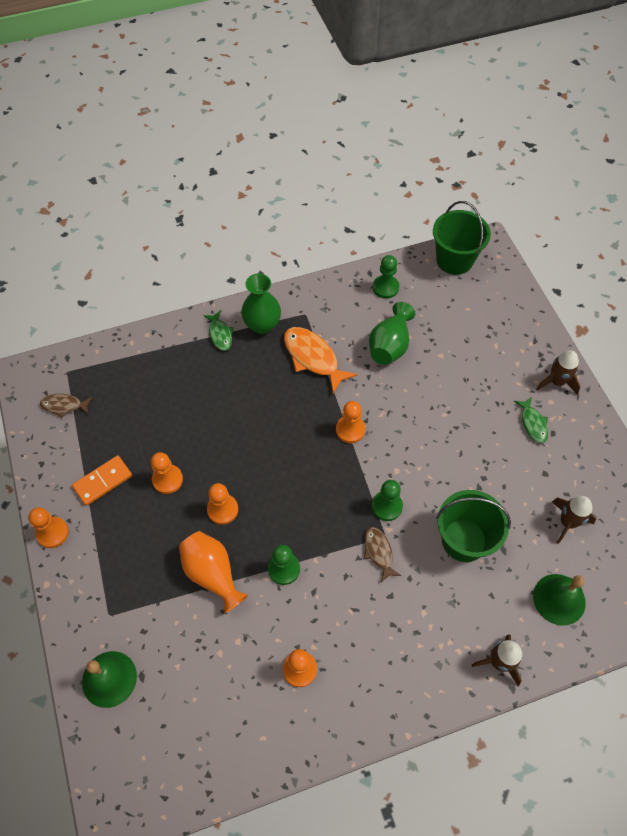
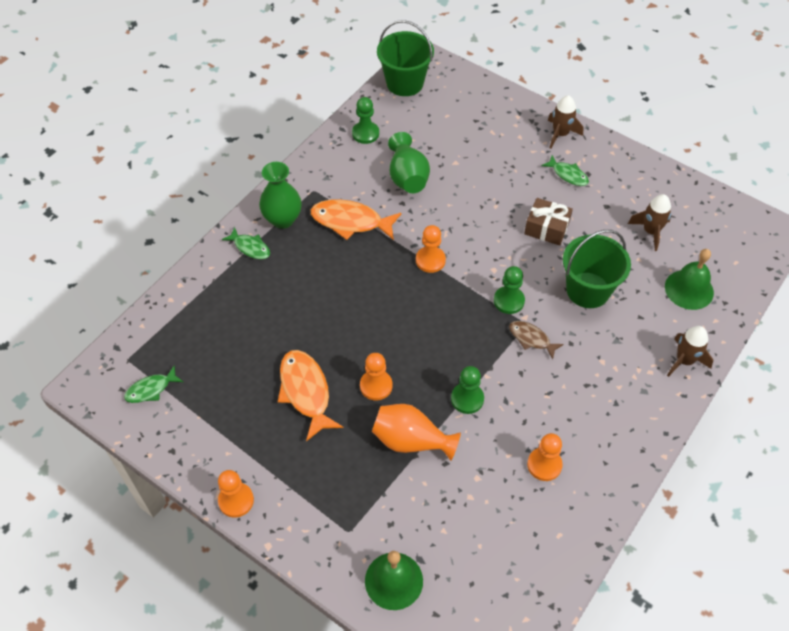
camera: 35 degrees left, 5 degrees down
brown fish [40,394,93,418] -> green fish [124,365,183,403]
orange domino [72,455,132,506] -> none
orange pawn [151,452,183,494] -> orange fish [278,350,343,441]
none -> brown gift [524,198,573,245]

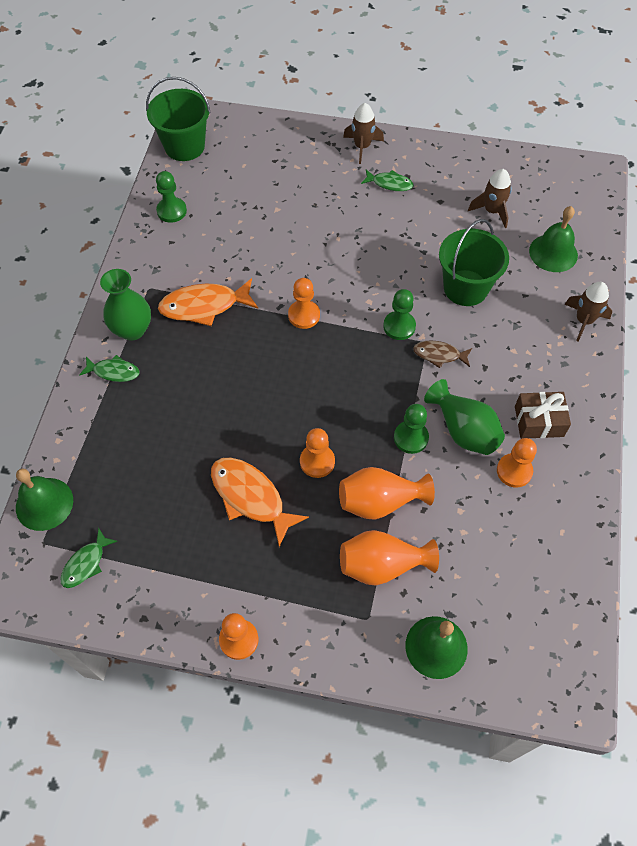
camera: 25 degrees left, 5 degrees up
green vase [388,132,430,193] -> green vase moved to [424,379,505,455]
brown gift [524,198,573,245] -> brown gift moved to [515,392,571,439]
none -> green bell [16,469,73,531]
none -> orange vase [340,530,439,585]

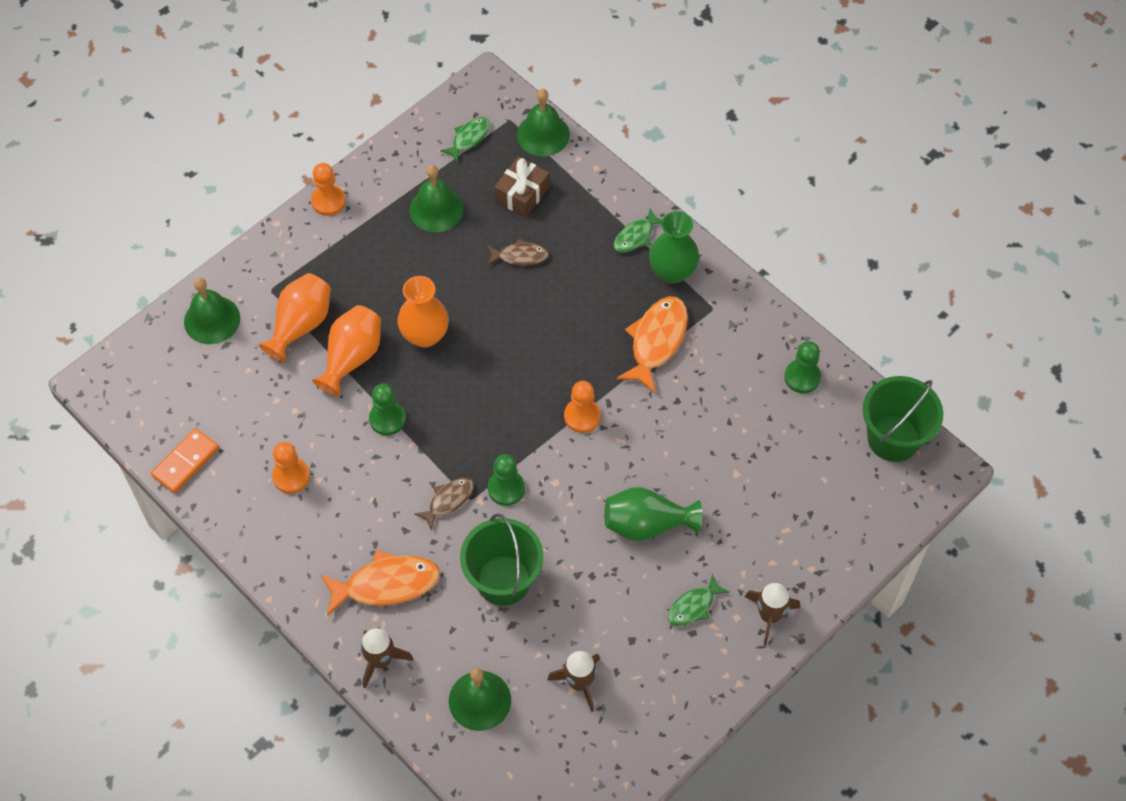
camera: 125 degrees right, 0 degrees up
green fish [61,528,117,588] -> green fish turned 60 degrees clockwise [440,117,490,162]
orange fish [211,457,309,547] -> orange fish moved to [320,550,440,616]
orange pawn [300,428,335,478] -> orange vase [397,276,449,348]
green vase [424,379,505,455] -> green vase moved to [604,487,702,541]
brown gift [515,392,571,439] -> brown gift moved to [494,157,549,218]
none -> orange domino [151,428,219,493]
none -> green bell [409,165,464,232]
none -> brown fish [487,239,549,266]

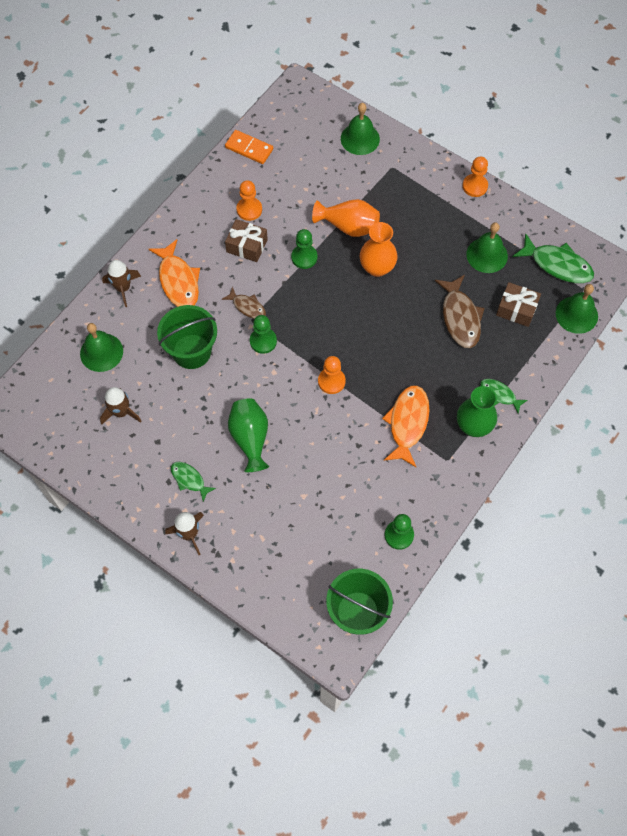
camera: 80 degrees right, 5 degrees up
orange vase [259,273,331,362] -> none
green fish [440,117,490,162] -> green fish [513,233,594,283], size x1.73
brown fish [487,239,549,266] -> brown fish [435,275,485,348], size x1.73
orange fish [616,296,688,394] -> orange fish turned 90 degrees counterclockwise [382,385,430,467]
none -> brown gift [225,219,268,262]

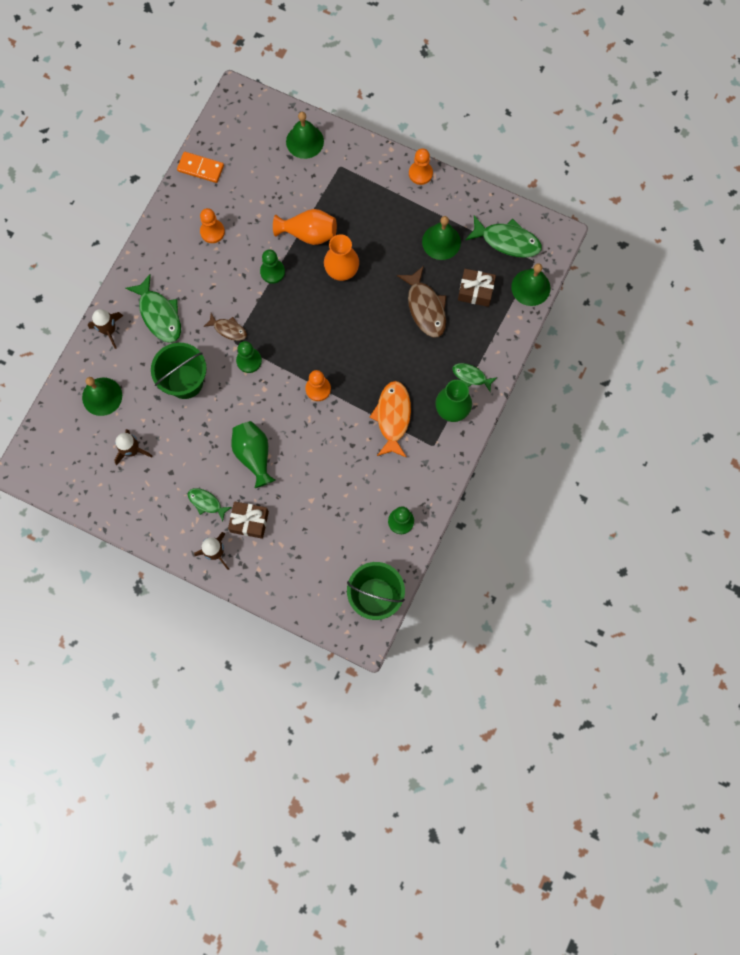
camera: 10 degrees left, 10 degrees up
orange fish [149,239,200,307] -> green fish [125,274,181,343]
brown gift [225,219,268,262] -> brown gift moved to [228,501,269,539]

